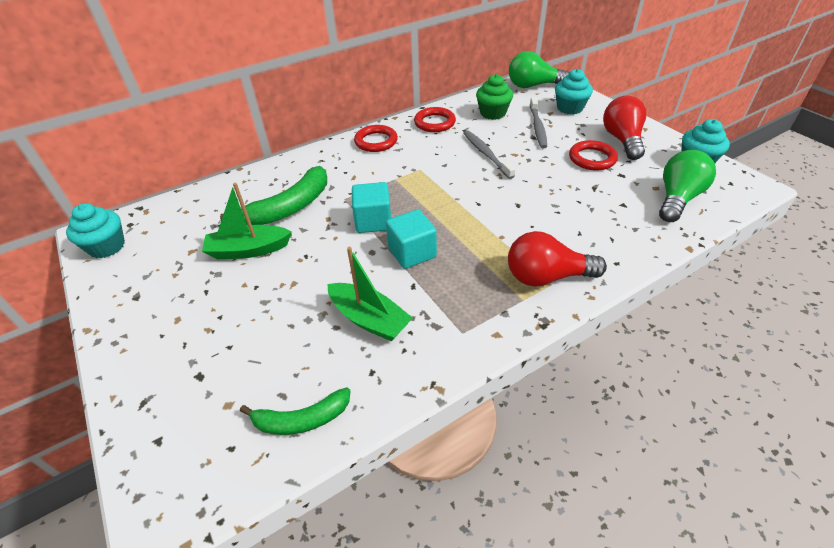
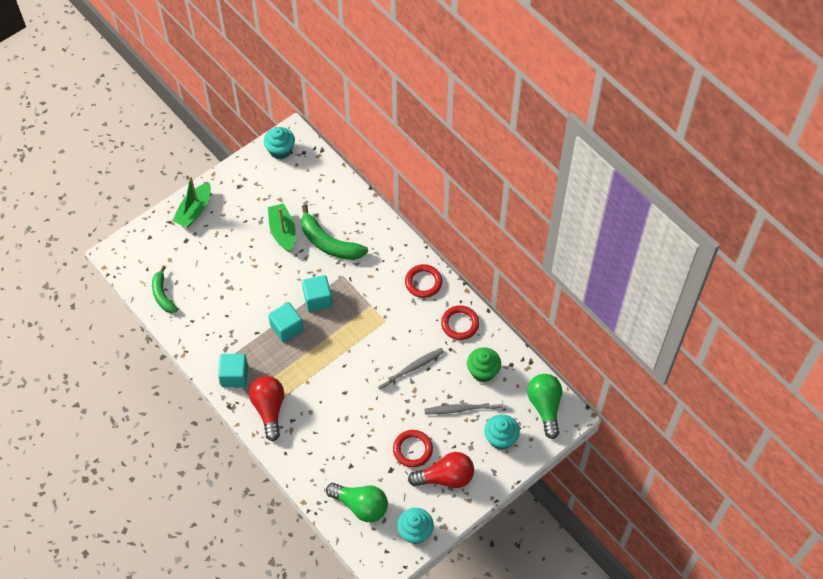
camera: 80 degrees right, 15 degrees up
green boat [327,247,413,341] -> green boat moved to [172,176,211,228]
none -> turquoise cube [218,354,248,387]

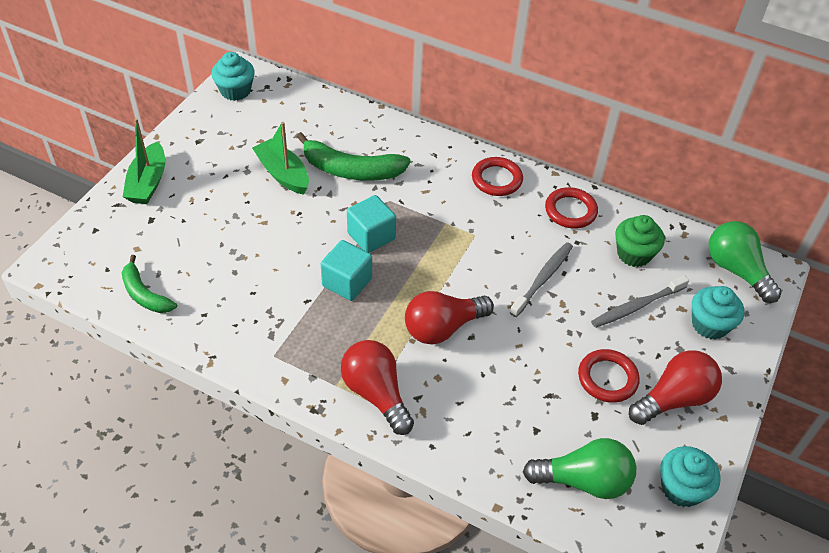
camera: 25 degrees left, 10 degrees down
turquoise cube [218,354,248,387] -> none
none -> red light bulb [405,291,494,345]

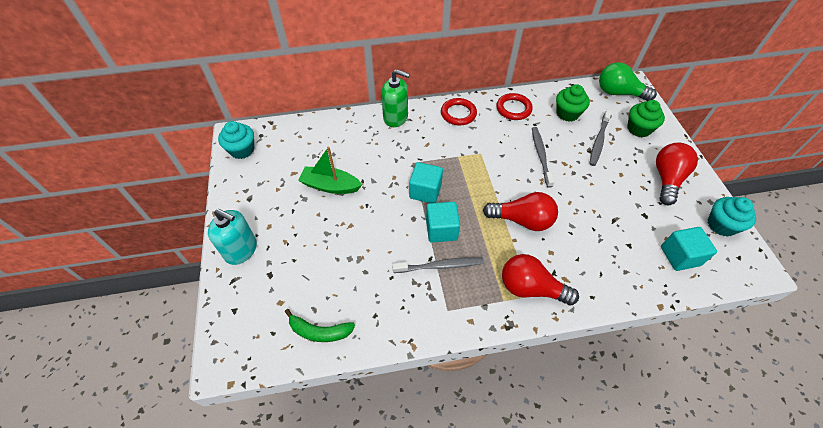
camera: 35 degrees left, 5 degrees up
green boat [123,118,165,204] -> turquoise soap dispenser [208,209,257,265]
green banana [296,132,411,181] -> none
red light bulb [405,291,494,345] -> red light bulb turned 105 degrees counterclockwise [483,192,558,231]
green light bulb [523,438,636,499] -> turquoise cube [661,227,717,271]
red ring [578,349,640,403] -> none
turquoise cupcake [692,286,744,340] -> green cupcake [627,100,665,137]
none -> green soap dispenser [381,69,410,127]
none -> grey toothbrush [392,257,484,273]

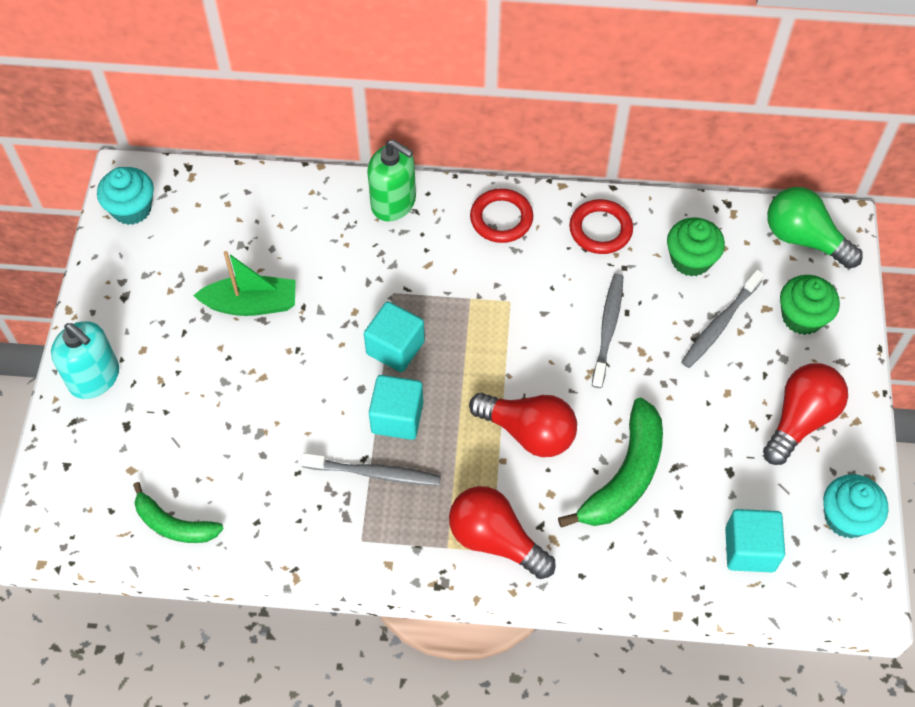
camera: 15 degrees right, 5 degrees up
green boat [298,147,362,194] -> green boat turned 150 degrees clockwise [193,251,296,316]
none -> green banana [558,398,663,528]

